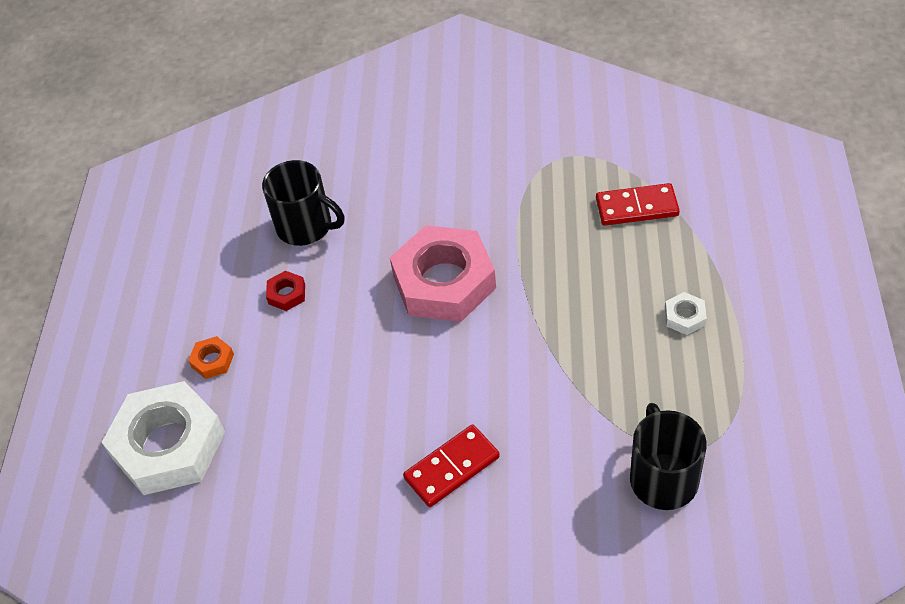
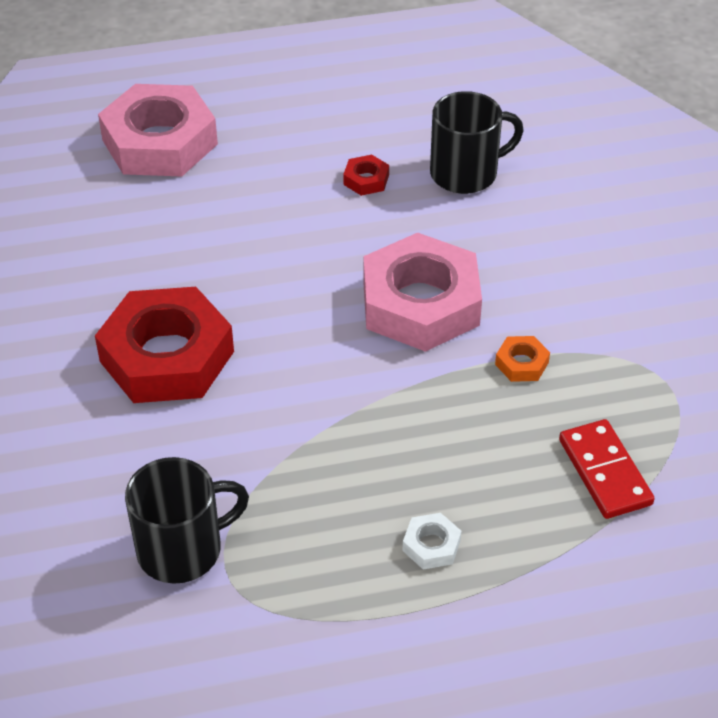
camera: 70 degrees right, 5 degrees down
white nut [102,381,225,495] -> pink nut [98,84,218,177]
orange nut [188,336,234,379] -> orange nut moved to [495,336,550,382]
black mug [262,160,345,246] -> black mug turned 120 degrees counterclockwise [430,91,524,194]
red domino [403,424,500,507] -> red nut [95,287,234,403]

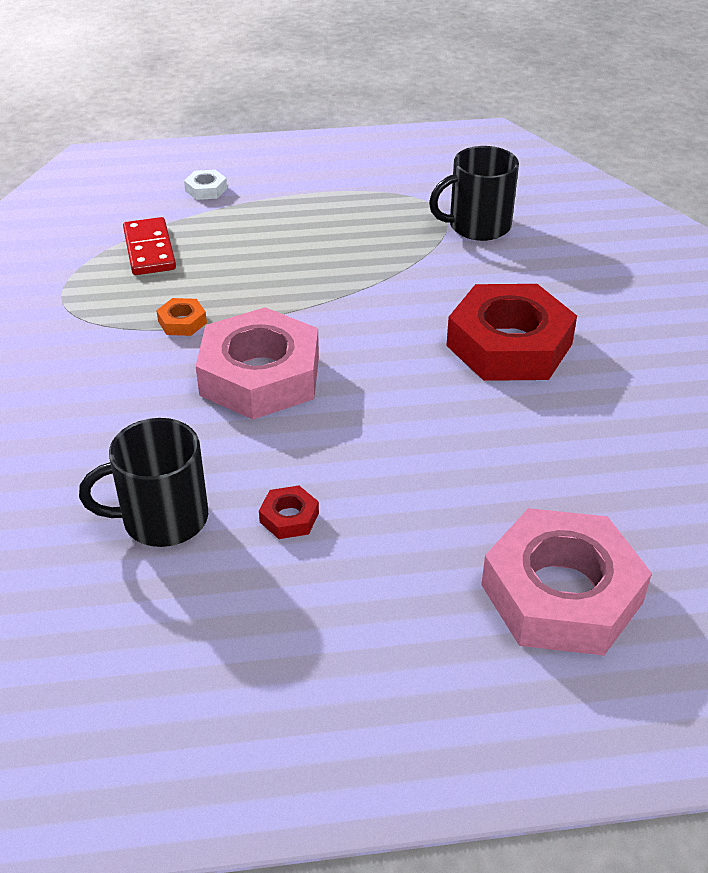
camera: 175 degrees left, 5 degrees down
white nut [402,513,461,570] -> white nut moved to [184,170,227,200]

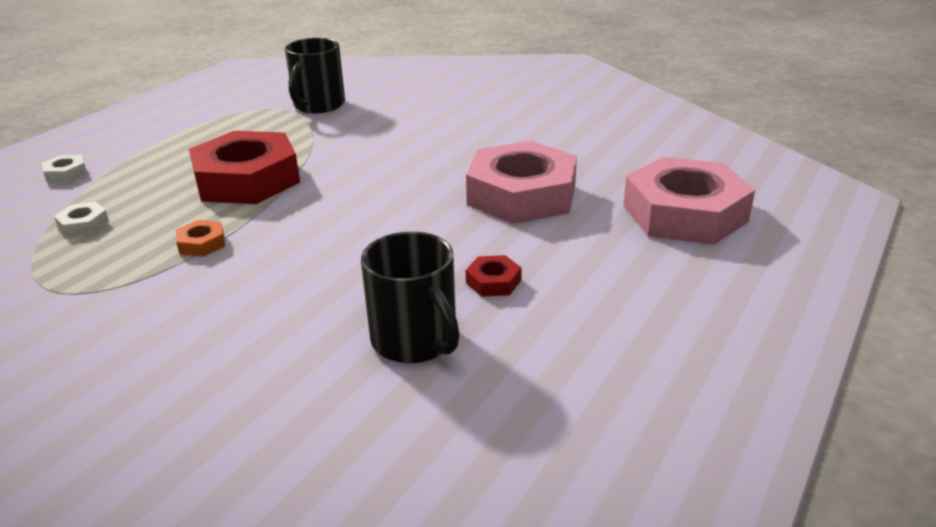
camera: 50 degrees left, 10 degrees down
black mug [79,418,208,547] -> black mug turned 60 degrees counterclockwise [361,231,459,363]
red domino [123,217,176,275] -> white nut [54,202,109,237]
pink nut [196,307,319,420] -> pink nut moved to [466,141,577,224]
red nut [446,284,577,381] -> red nut moved to [189,131,300,204]

